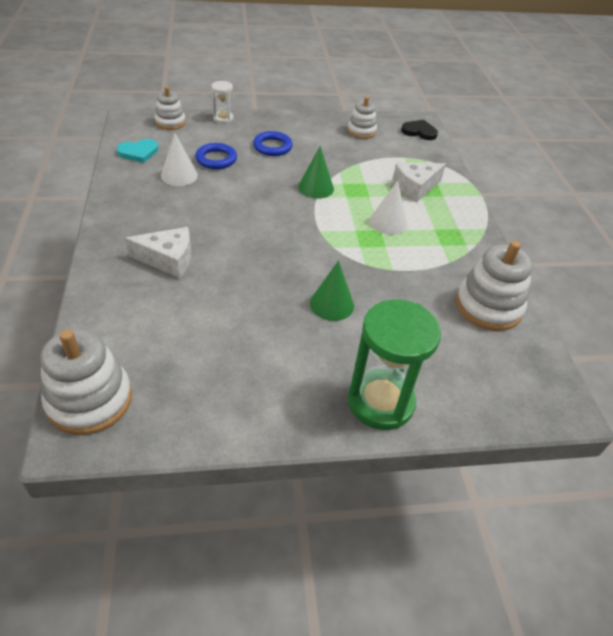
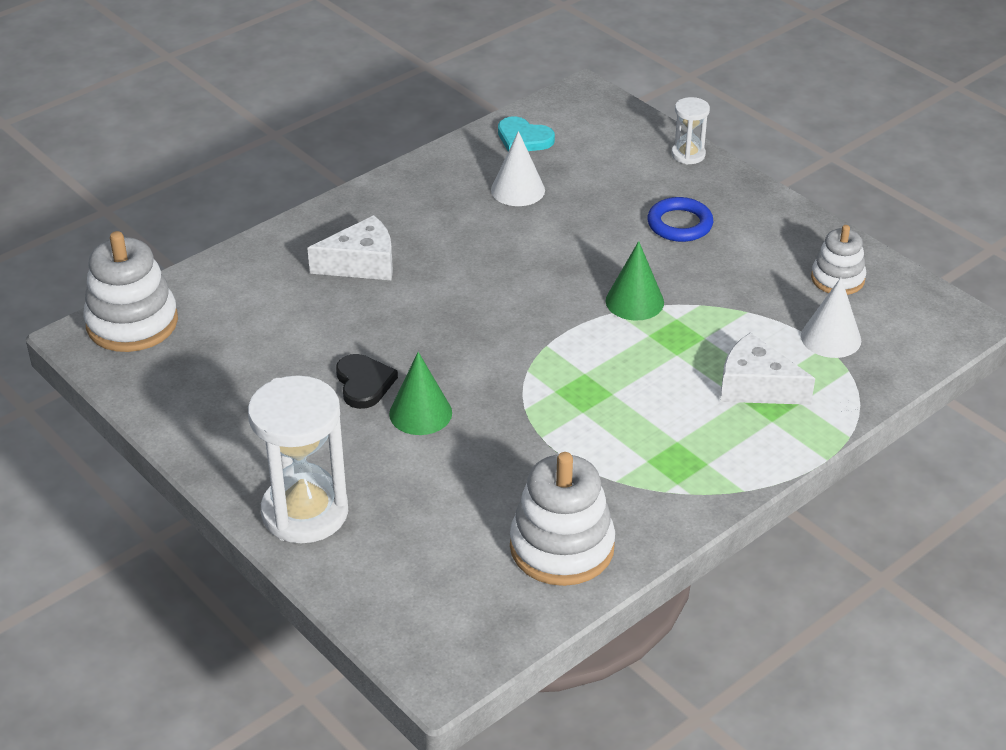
camera: 60 degrees right, 5 degrees down
white cheese [125,227,191,278] -> white cheese turned 75 degrees counterclockwise [307,215,393,280]
white stacking toy [154,86,186,130] -> none
blue ring [195,143,237,169] -> none
green hourglass [348,299,441,430] -> white hourglass [248,375,348,543]
white cone [370,180,407,235] -> white cone moved to [801,277,861,358]
black heart [401,120,438,140] -> black heart moved to [336,354,398,409]

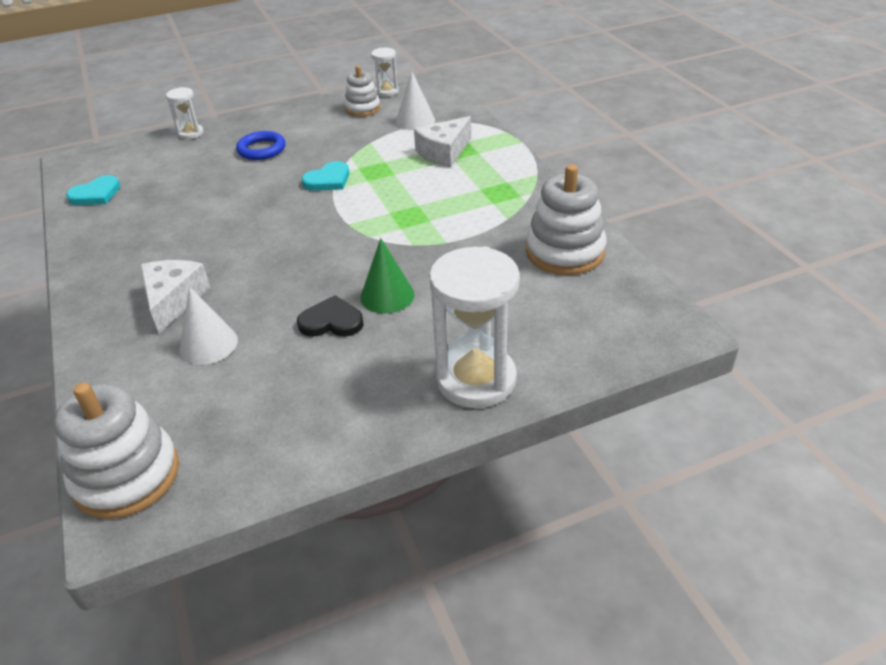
camera: 70 degrees left, 0 degrees up
white cone [491,131,545,206] -> white cone moved to [180,286,238,365]
green cone [606,241,664,321] -> turquoise heart [302,161,349,191]
none -> white hourglass [371,48,399,97]

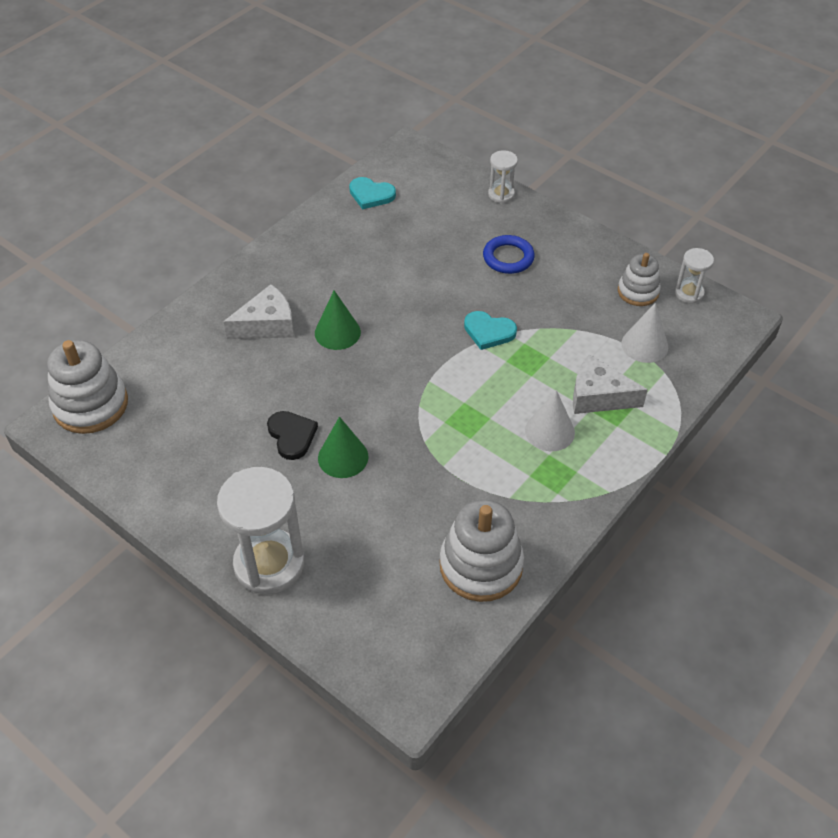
camera: 60 degrees right, 10 degrees up
white cone [180,286,238,365] -> white cone moved to [525,390,575,451]
none -> green cone [315,290,361,350]

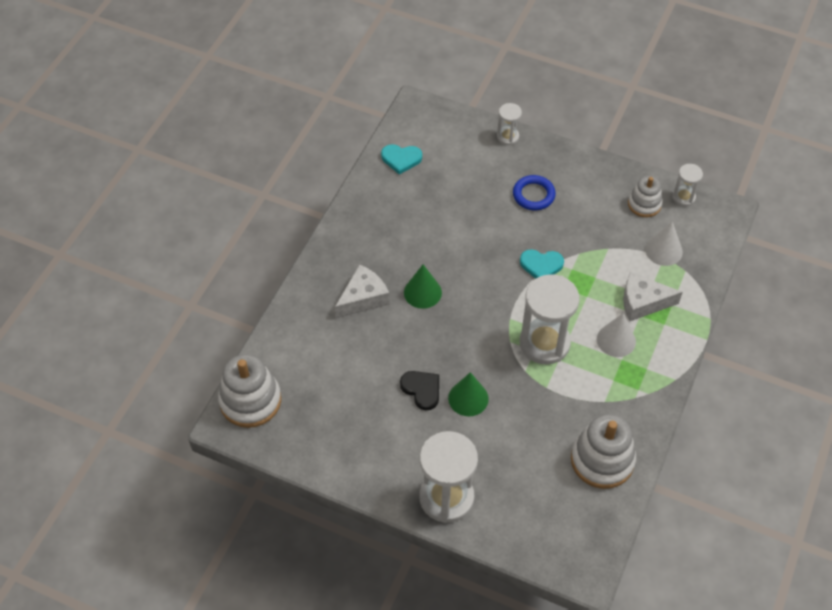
camera: 15 degrees left, 5 degrees up
none -> white hourglass [520,274,579,364]

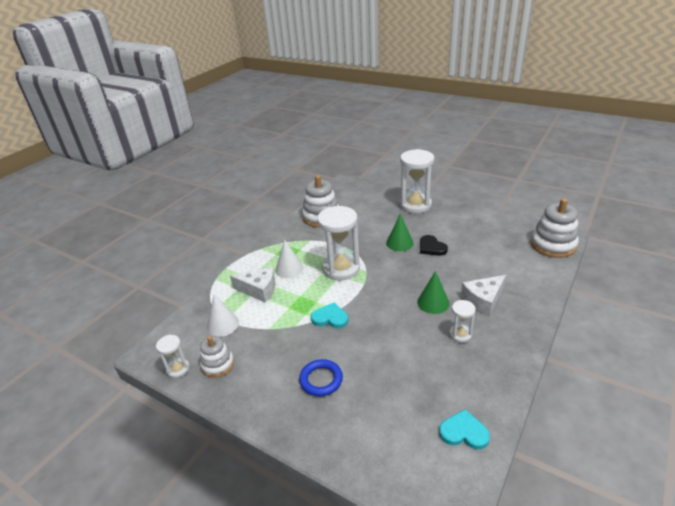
camera: 170 degrees left, 20 degrees down
white hourglass [497,103,522,145] -> white hourglass moved to [449,300,476,343]

